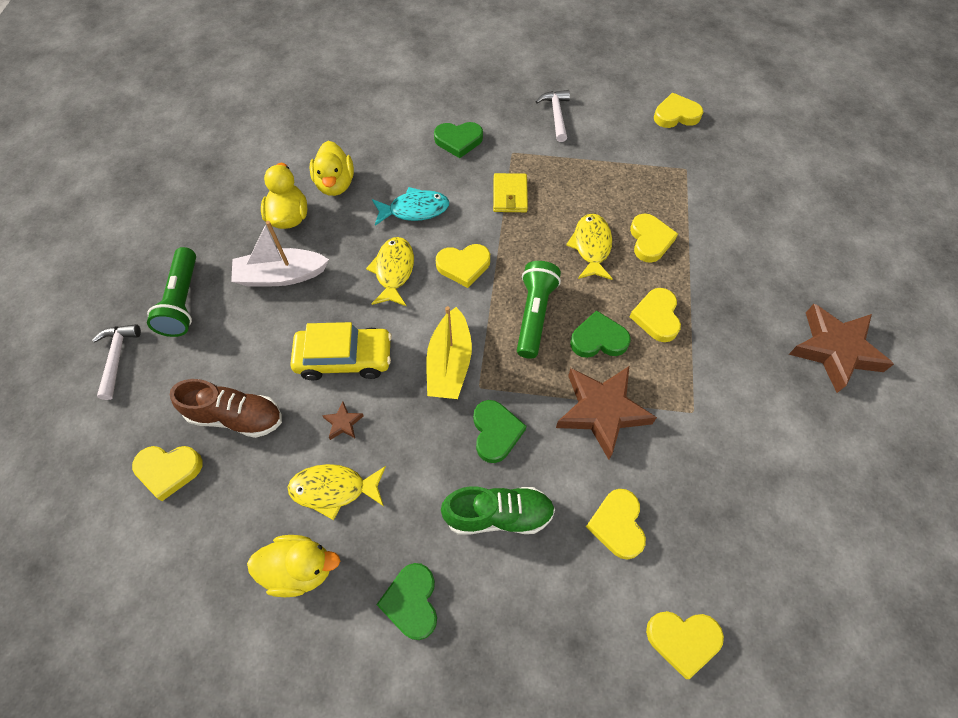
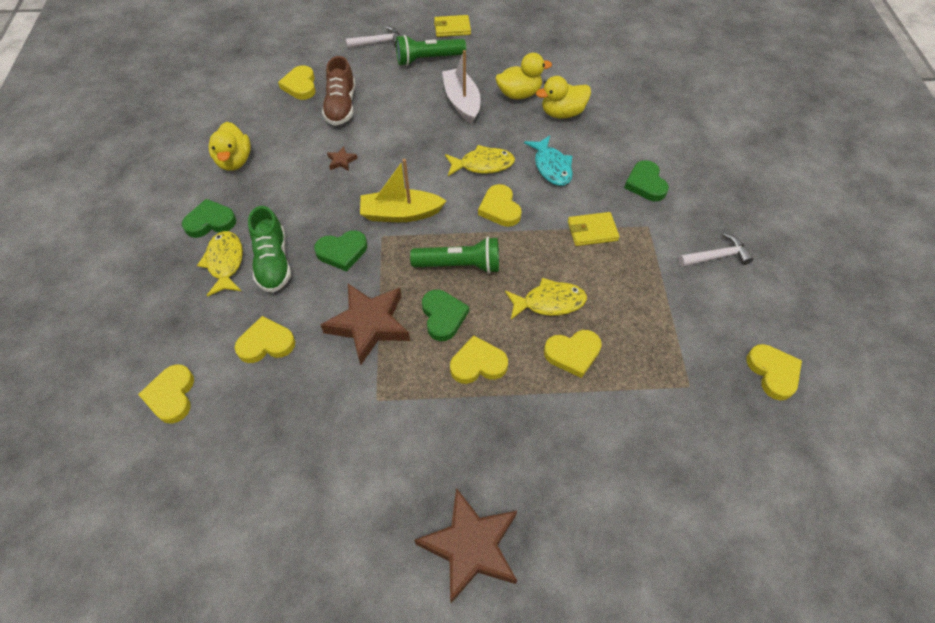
camera: 80 degrees right, 5 degrees down
yellow fish [288,464,386,520] -> yellow fish moved to [197,231,243,297]
yellow car [290,322,392,380] -> none
none -> yellow wallet [434,15,471,37]

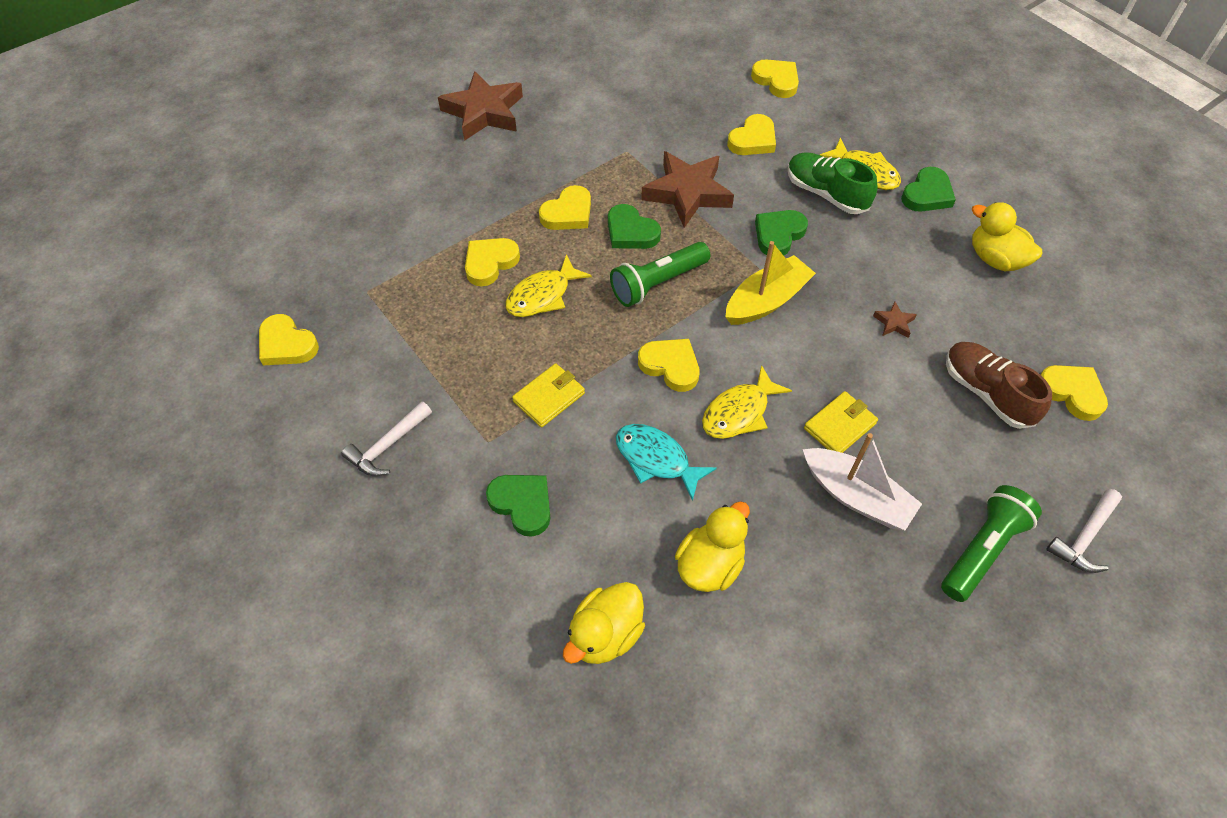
camera: 145 degrees right, 0 degrees up
yellow wallet [434,15,471,37] -> yellow wallet moved to [804,391,878,453]
yellow duck [496,53,552,99] -> yellow duck moved to [563,582,645,664]

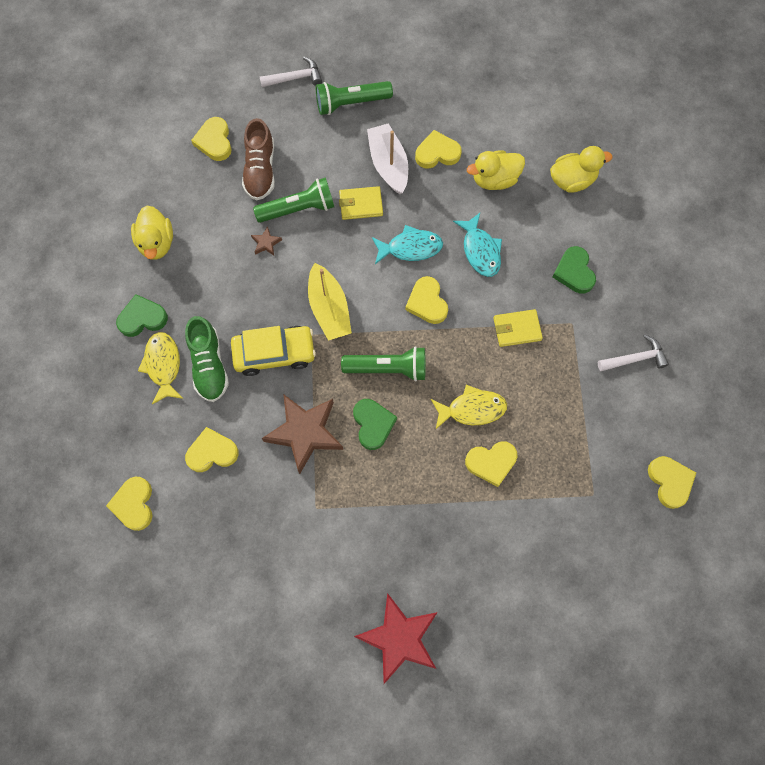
camera: 145 degrees left, 15 degrees up
brown star [438,71,523,141] -> red star [354,593,438,684]
yellow heart [539,185,591,230] -> yellow heart moved to [415,130,461,169]
yellow fish [702,365,792,439] -> turquoise fish [372,225,443,264]
yellow boat [725,241,816,325] -> yellow boat turned 105 degrees counterclockwise [308,263,352,341]
green heart [755,210,808,256] -> yellow car [231,326,316,376]
none -> green flashlight [253,177,334,223]

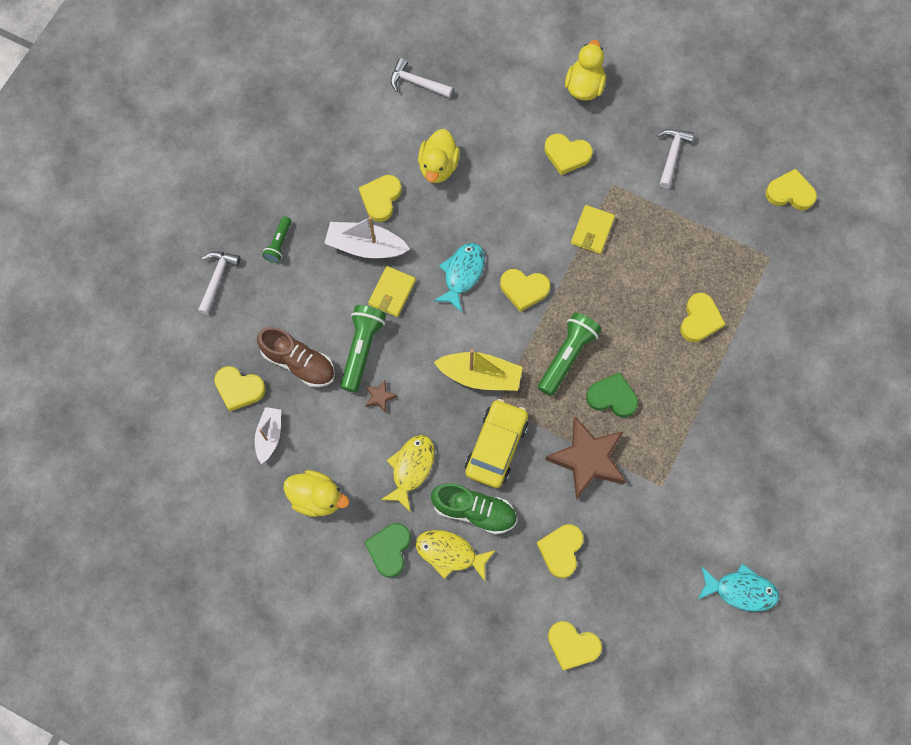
camera: 60 degrees left, 0 degrees up
green flashlight [316,81,393,115] -> green flashlight [262,216,291,263], size x0.58
red star [354,593,438,684] -> none
yellow fish [431,385,507,429] -> yellow fish moved to [381,435,435,512]
turquoise fish [453,213,502,277] -> turquoise fish moved to [698,563,779,612]
yellow duck [550,146,612,192] -> yellow duck moved to [565,40,606,101]
green heart [553,246,596,294] -> yellow heart [544,134,593,175]
none -> white boat [255,407,281,464]
none -> white hammer [390,58,453,98]

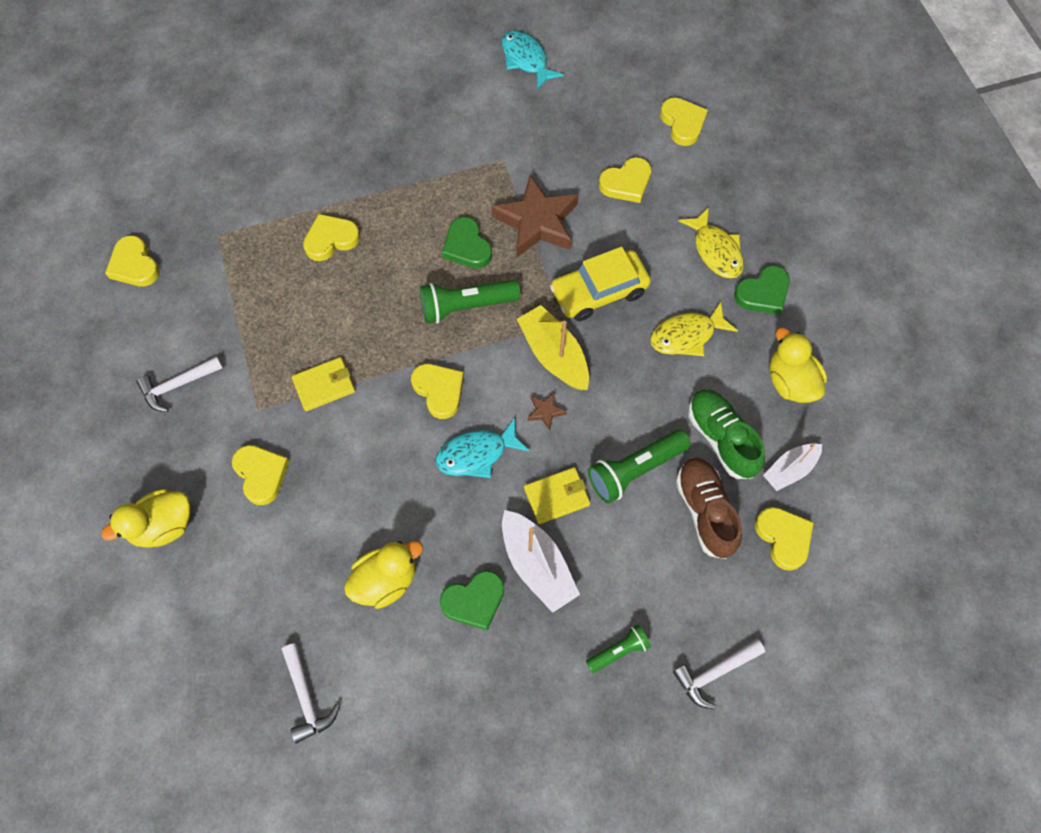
camera: 135 degrees left, 5 degrees down
yellow heart [359,175,402,222] -> green heart [440,570,504,630]
brown star [366,380,397,413] -> brown star moved to [528,392,567,431]
green shoe [431,483,517,534] -> green shoe moved to [688,389,765,479]

